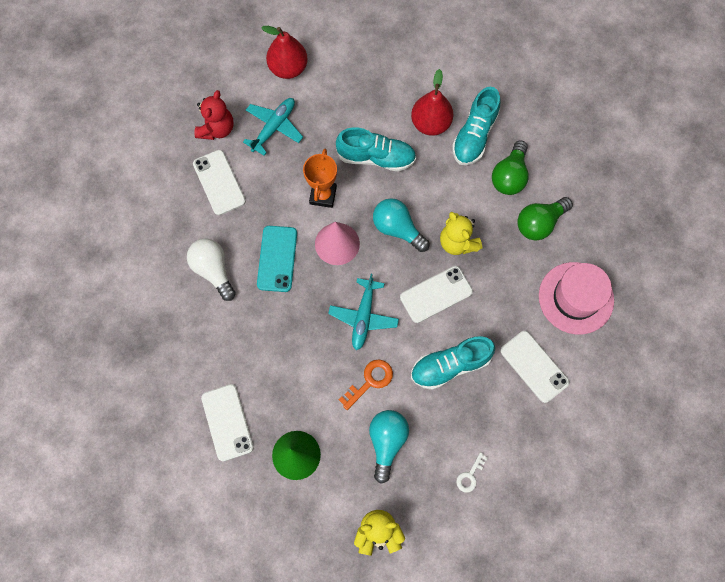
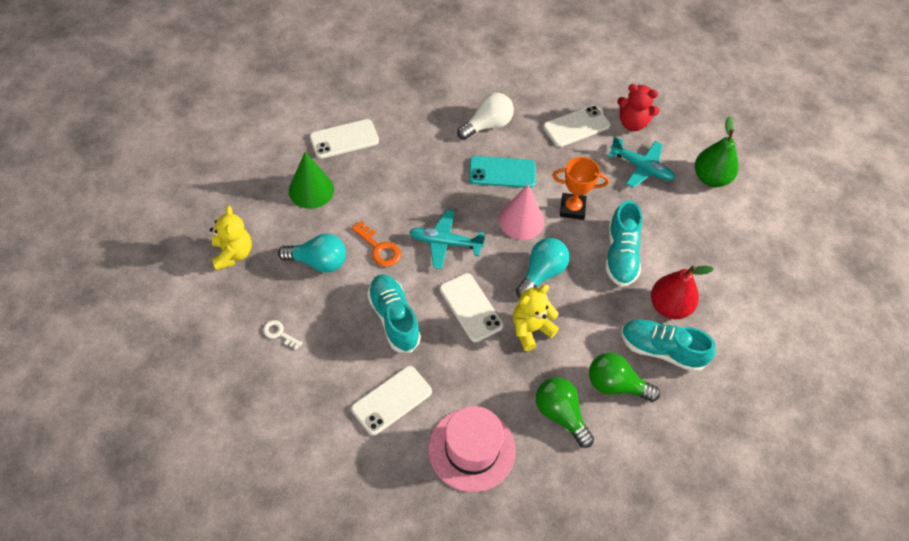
camera: 85 degrees right, 15 degrees down
red pear [262,26,308,79] -> green pear [695,116,739,187]

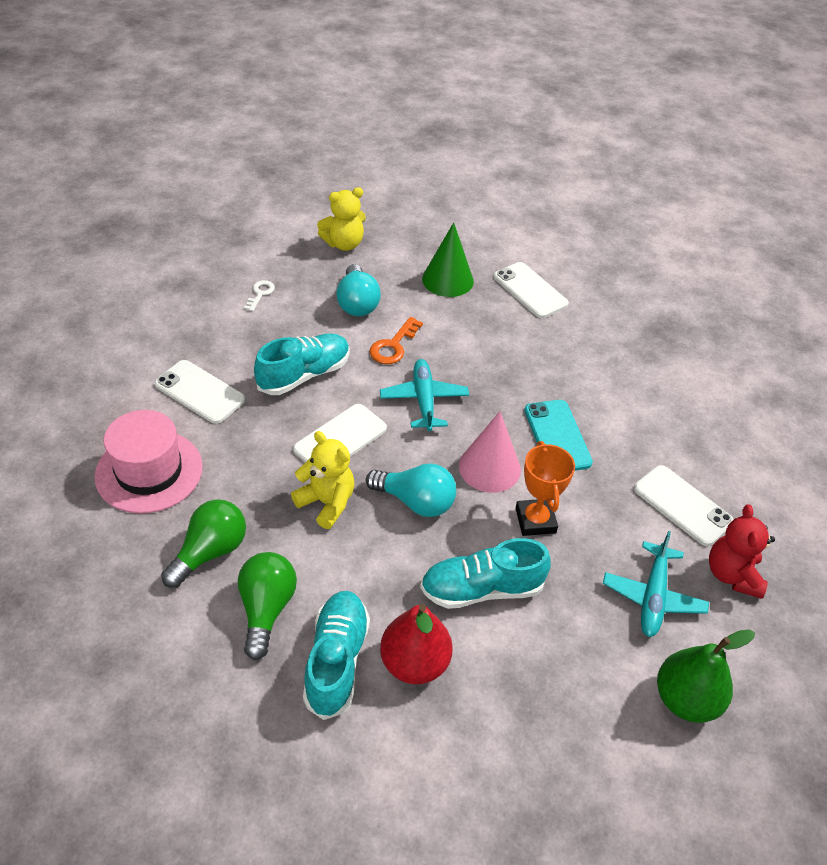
camera: 75 degrees right, 10 degrees down
white light bulb [457,93,514,140] -> none

